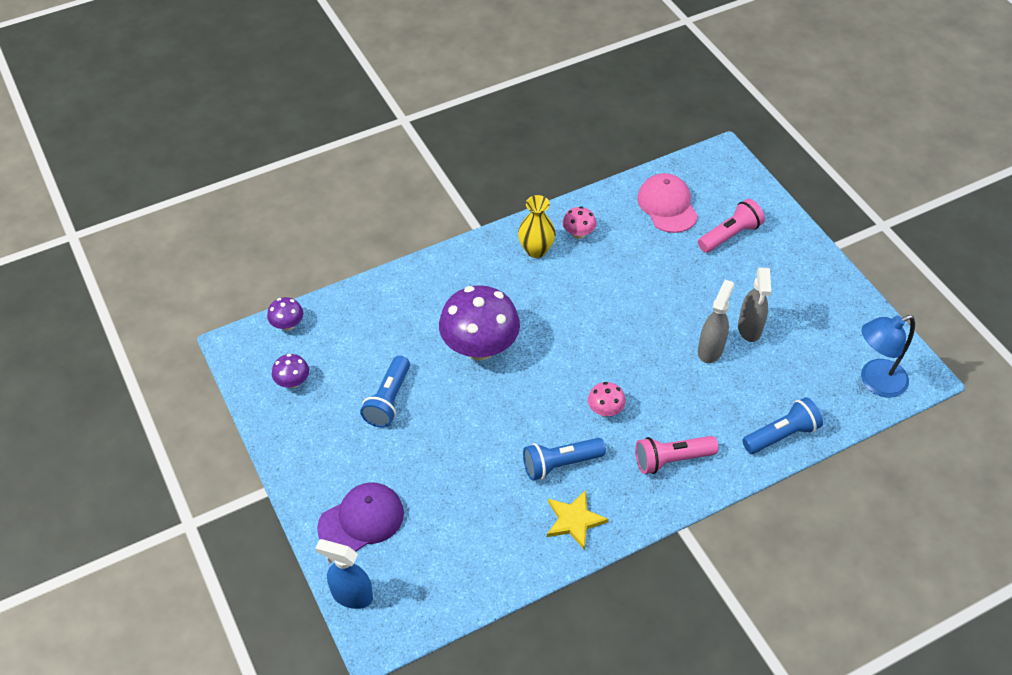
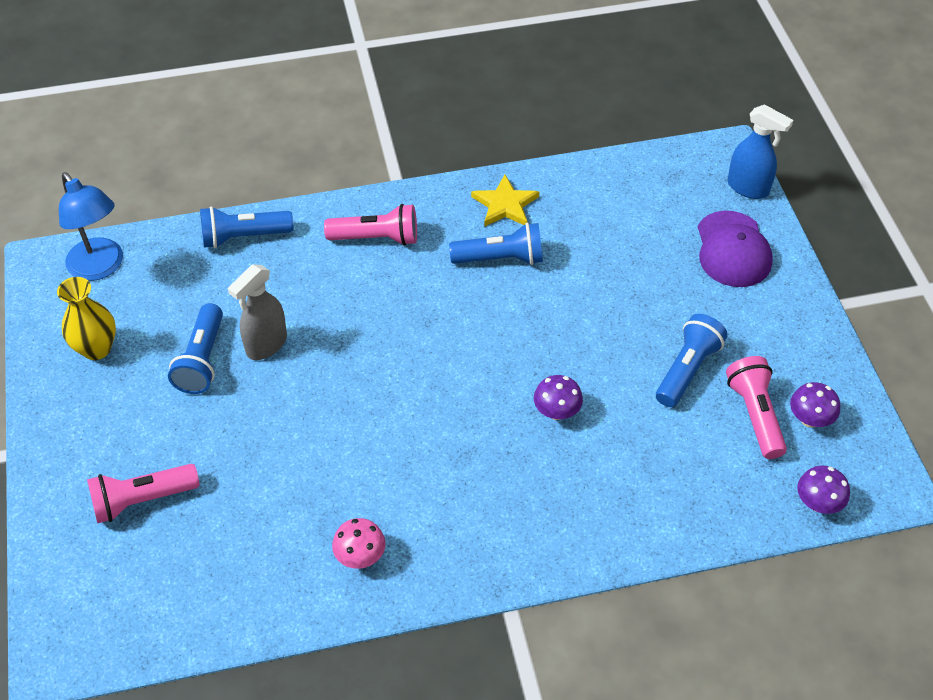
camera: 165 degrees left, 0 degrees up
purple cap [317,482,404,551] -> purple cap turned 75 degrees counterclockwise [698,211,773,287]
purple mushroom [439,285,520,361] -> purple mushroom [534,375,583,420], size x0.46
yellow vase [518,195,556,258] -> yellow vase moved to [57,277,116,360]
pink mushroom [588,382,626,417] -> none
pink cap [637,173,698,233] -> none
grey spray bottle [738,267,771,342] -> blue flashlight [168,303,223,394]
blue lamp [861,315,915,398] -> blue lamp turned 60 degrees clockwise [59,172,123,281]
none -> pink flashlight [726,356,787,459]

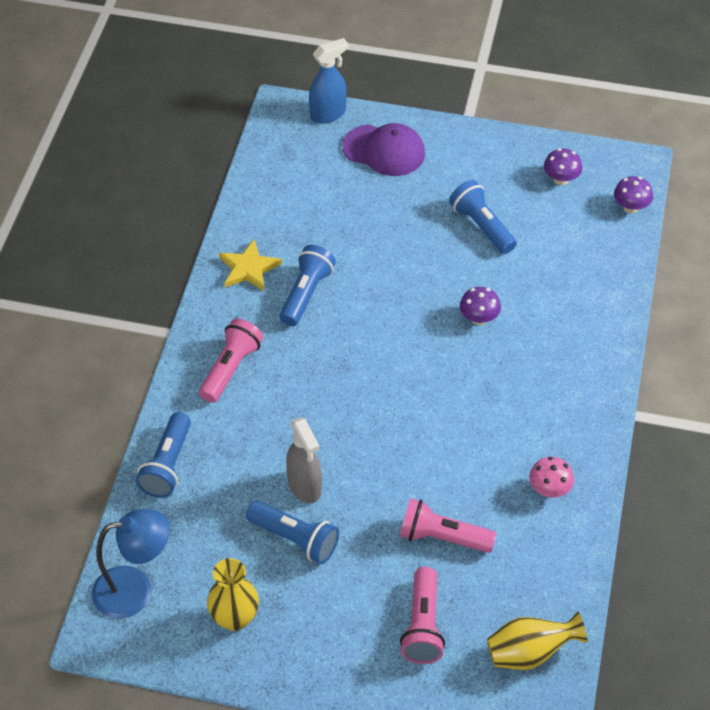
camera: 65 degrees left, 0 degrees up
pink flashlight [726,356,787,459] -> pink flashlight moved to [400,498,496,553]
none -> yellow vase [487,611,588,670]

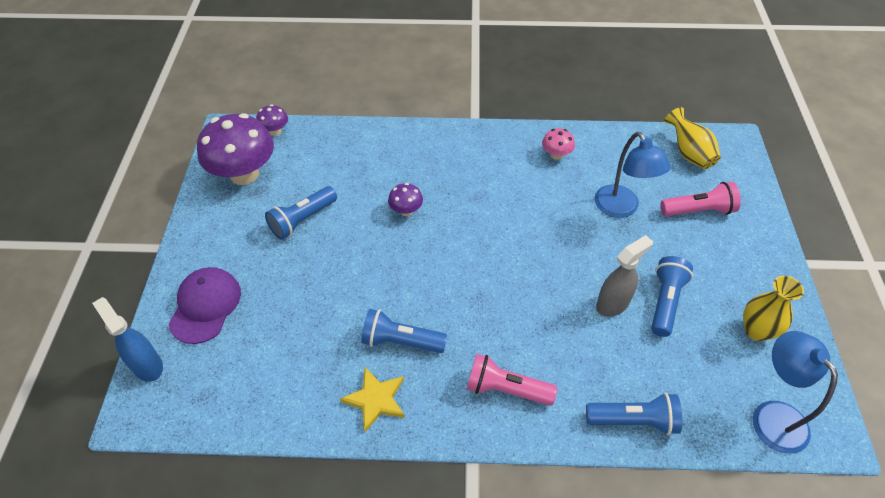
camera: 100 degrees left, 0 degrees up
pink flashlight [400,498,496,553] -> blue lamp [594,132,671,218]
purple mushroom [544,148,582,185] -> purple mushroom [197,113,274,185], size x2.19

